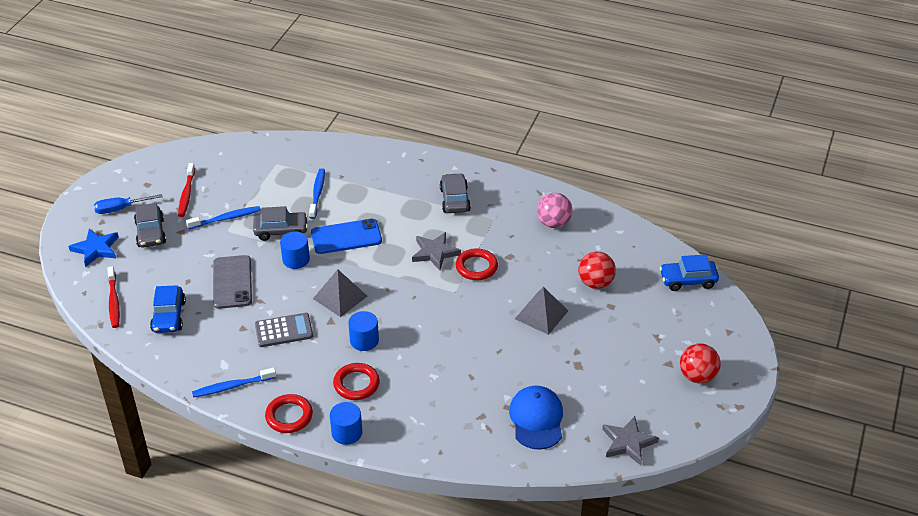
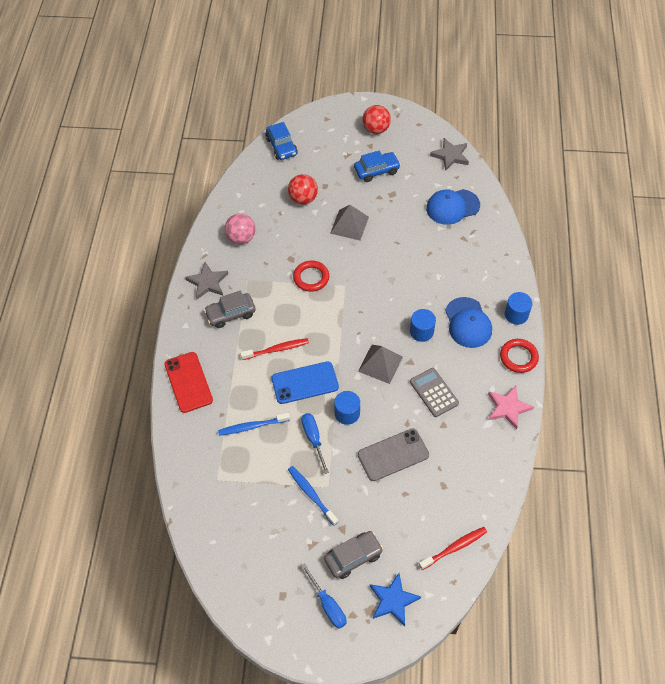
camera: 105 degrees left, 15 degrees up
blue car [150,285,186,333] -> blue car moved to [354,150,401,182]
red toothbrush [178,163,195,217] -> red toothbrush moved to [240,338,309,360]
blue toothbrush [192,368,276,397] -> pink star [488,386,534,430]
grey car [253,206,308,241] -> blue screwdriver [302,413,329,474]
blue phone [311,219,382,254] -> blue phone turned 75 degrees counterclockwise [271,361,339,404]
red ring [333,363,380,400] -> blue cap [445,297,492,348]
grey star [412,232,461,270] -> grey star moved to [185,262,228,300]
none -> red phone [164,352,213,413]

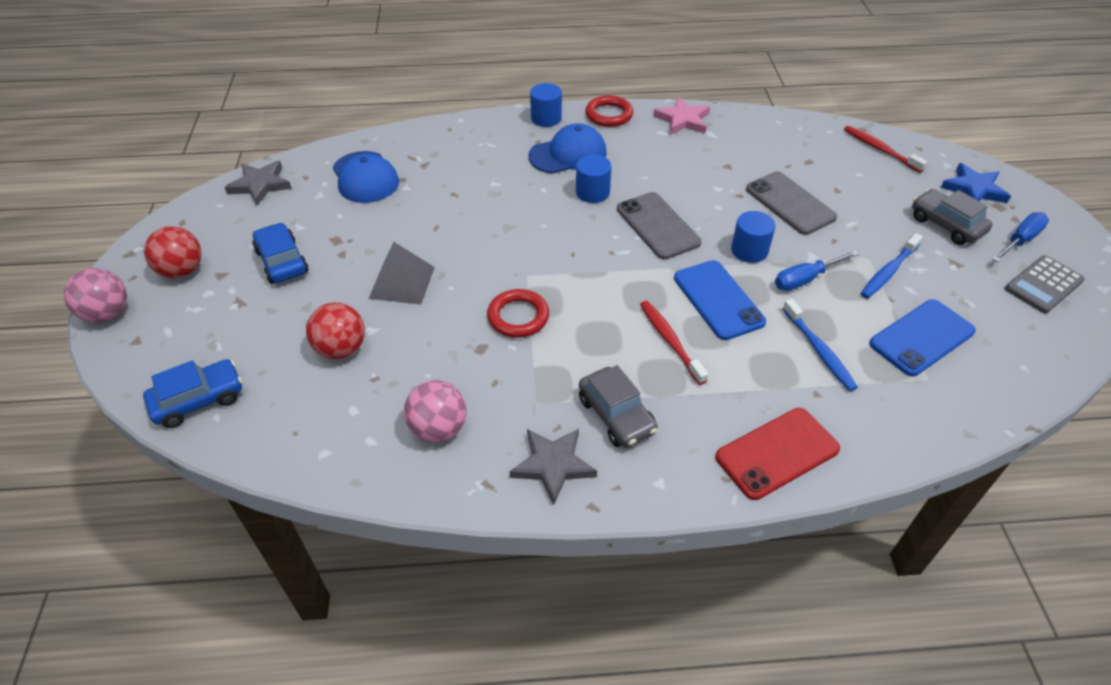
camera: 100 degrees left, 10 degrees down
grey pyramid [358,345,403,384] -> grey phone [617,192,701,259]
grey calculator [410,368,459,417] -> grey calculator moved to [1005,255,1085,313]
none -> pink ball [64,268,127,323]
none -> blue phone [869,299,976,376]

